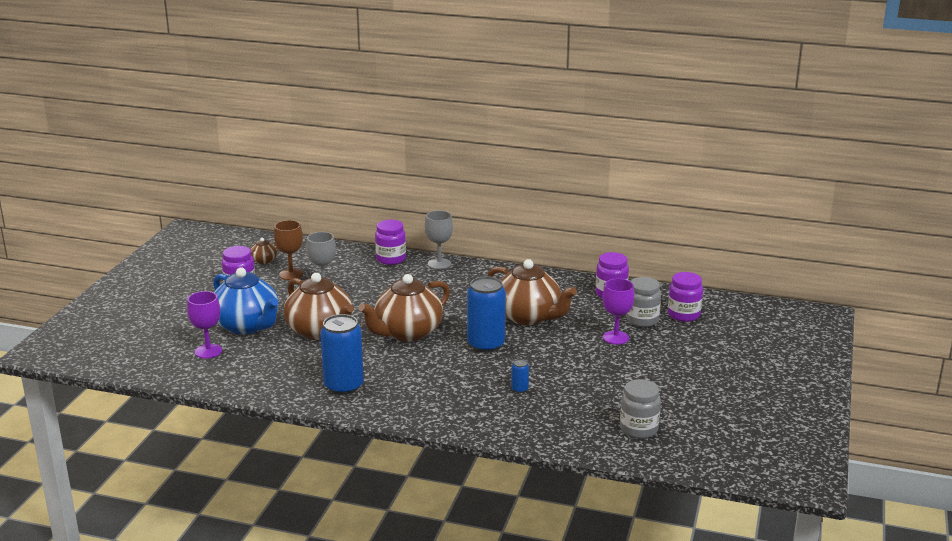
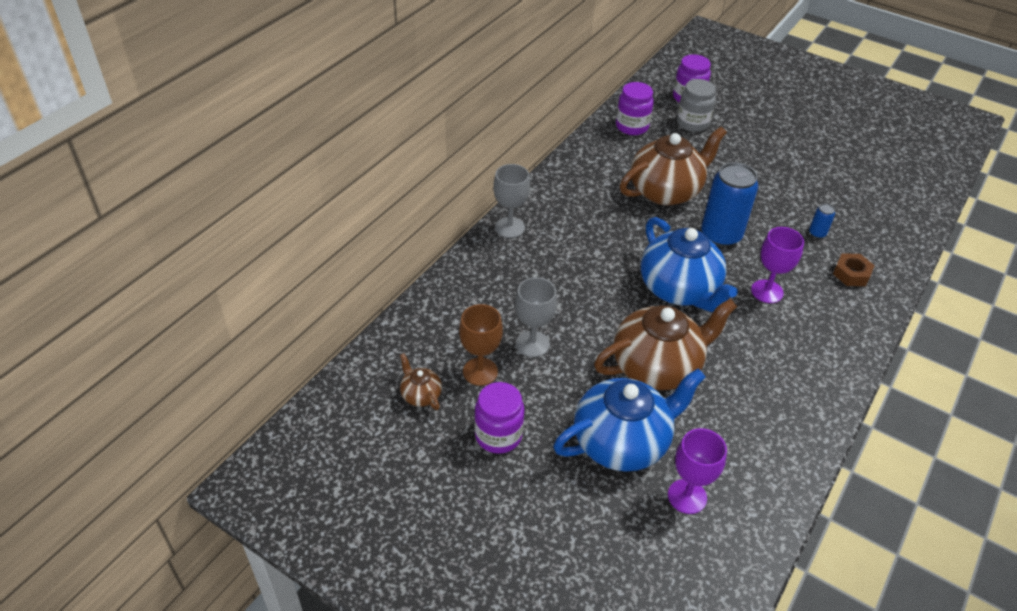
camera: 75 degrees left, 20 degrees up
blue can [320,314,364,395] -> none
brown teapot [359,274,450,342] -> blue teapot [641,217,738,312]
purple jar [375,220,406,265] -> none
purple goblet [603,279,635,345] -> purple goblet moved to [751,227,804,303]
grey jar [620,379,661,439] -> none
none -> brown nut [833,254,875,286]

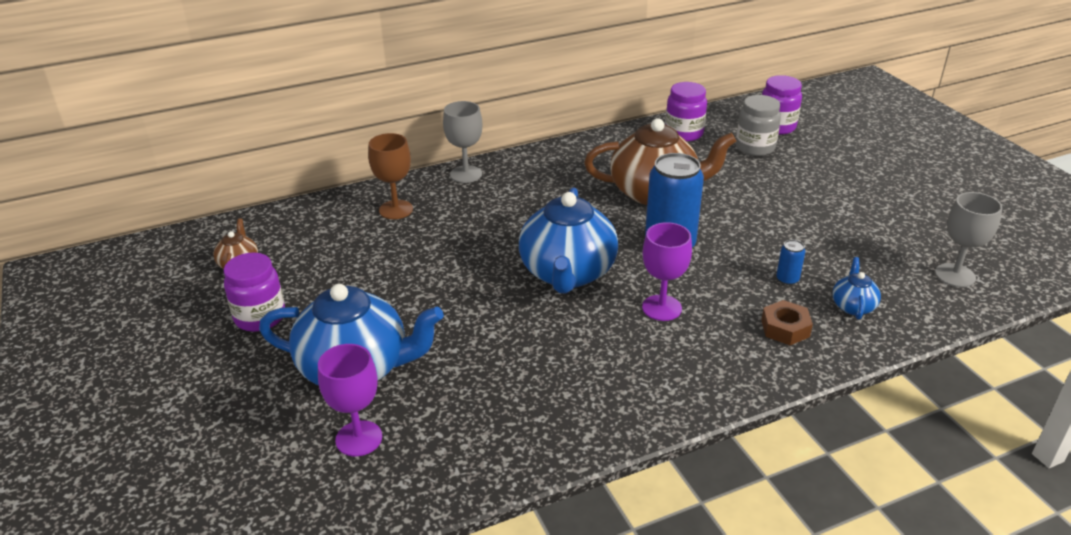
camera: 35 degrees right, 10 degrees down
brown goblet [459,304,503,386] -> brown goblet moved to [368,133,413,219]
grey goblet [515,277,557,357] -> grey goblet moved to [935,192,1002,287]
brown teapot [594,298,737,390] -> none
none -> blue teapot [832,257,881,320]

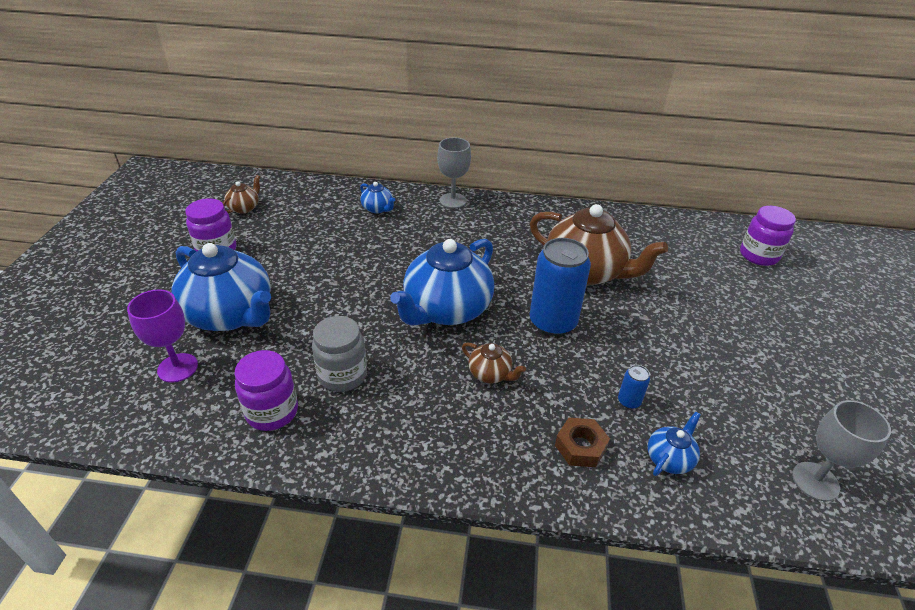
camera: 30 degrees right, 5 degrees up
brown goblet [368,133,413,219] -> blue teapot [360,182,395,213]
purple goblet [642,222,692,321] -> brown teapot [462,342,526,384]
purple jar [665,82,707,142] -> purple jar moved to [235,350,298,431]
grey jar [736,95,781,156] -> grey jar moved to [312,316,367,392]

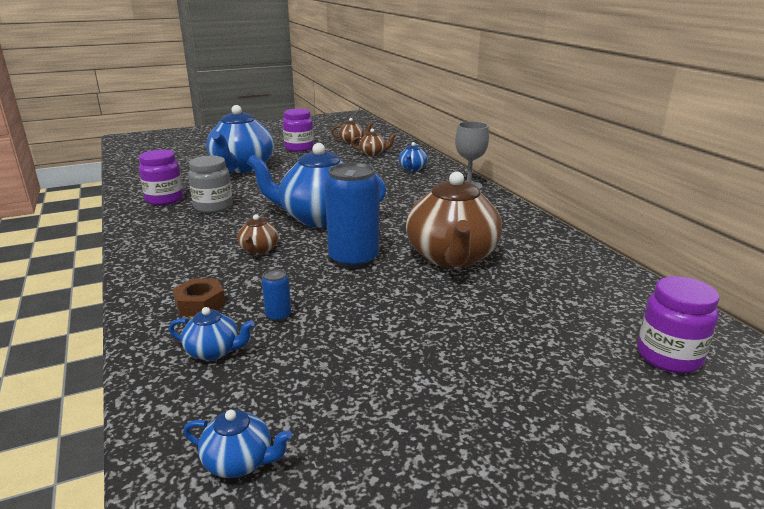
camera: 60 degrees right, 15 degrees down
purple goblet [127,289,198,383] -> none
grey goblet [792,400,891,501] -> blue teapot [184,410,292,478]
none -> brown teapot [351,129,396,156]

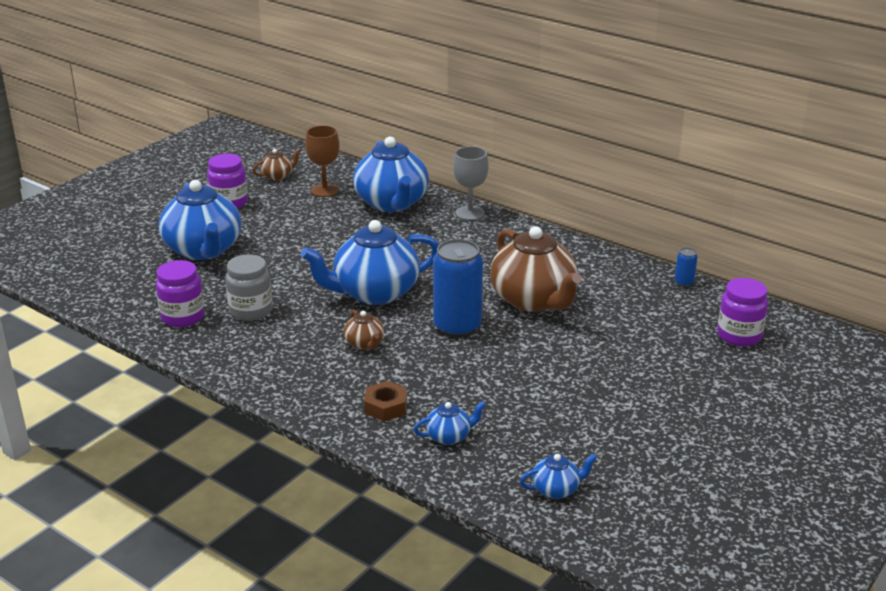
camera: 30 degrees left, 5 degrees up
blue can [262,269,291,321] -> blue can moved to [675,248,698,287]
brown teapot [351,129,396,156] -> brown goblet [305,125,340,197]
blue teapot [399,142,428,171] -> blue teapot [353,137,429,212], size x2.26

